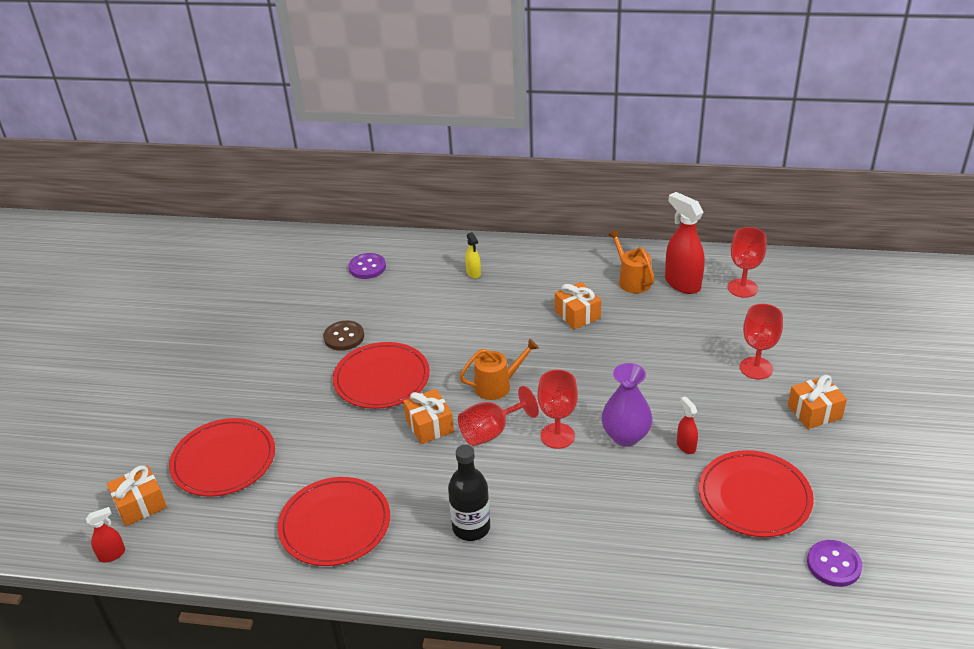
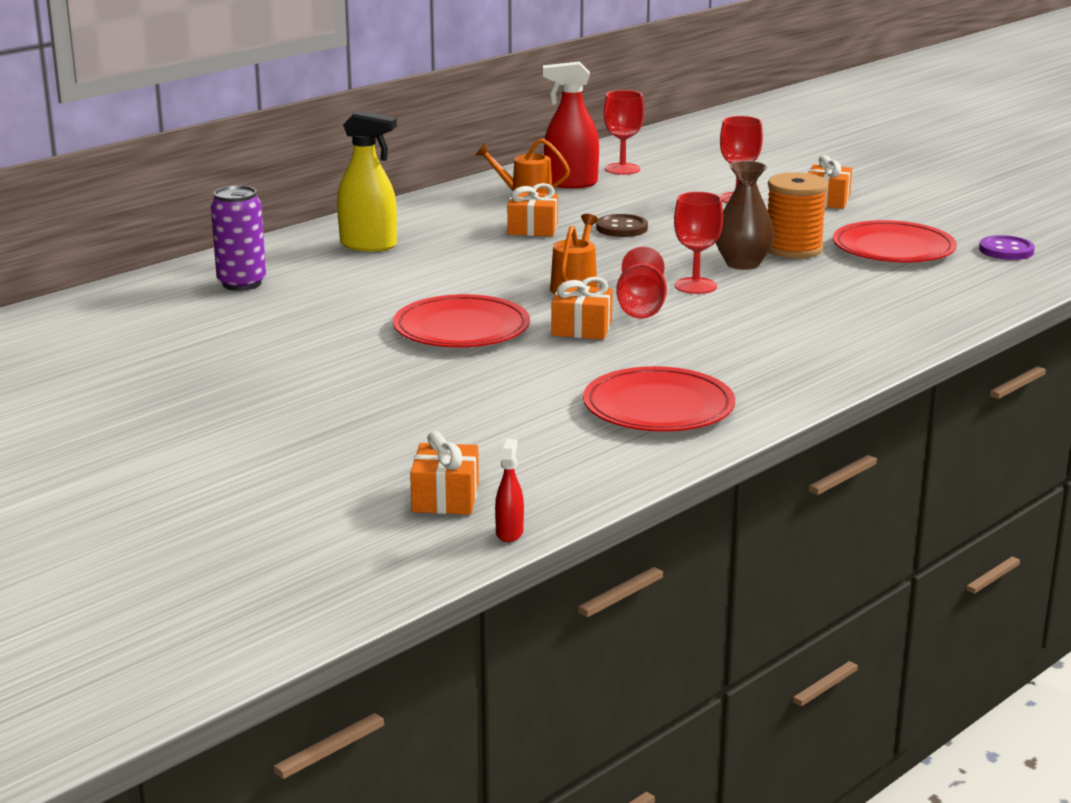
camera: 55 degrees left, 15 degrees down
red plate [169,418,275,497] -> none
brown button [323,321,364,351] -> brown button moved to [596,214,648,237]
purple button [348,253,386,279] -> purple can [211,185,266,291]
black bottle [448,445,490,541] -> none
yellow spray bottle [465,232,481,278] -> yellow spray bottle [337,111,397,251], size x2.02
purple vase [602,363,652,447] -> brown vase [715,161,775,270]
red spray bottle [677,396,698,454] -> orange spool [768,172,828,259]

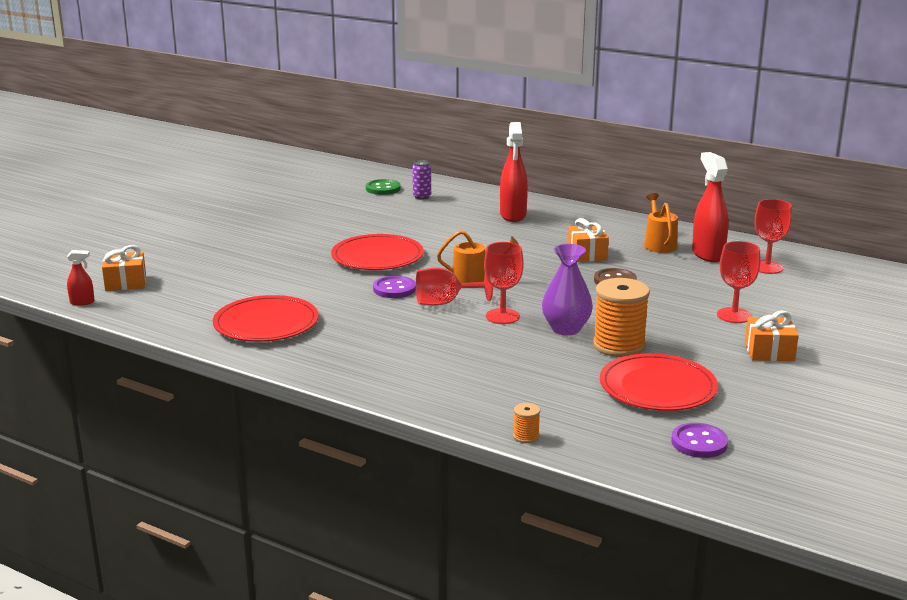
camera: 75 degrees right, 0 degrees up
purple can [211,185,266,291] -> purple can [412,160,431,200], size x0.60
yellow spray bottle [337,111,397,251] -> red spray bottle [500,122,528,222]
orange gift [551,277,613,340] -> purple button [373,276,416,298]
brown vase [715,161,775,270] -> purple vase [542,244,593,335]
none -> green button [366,179,401,195]
none -> orange spool [513,403,540,443]

